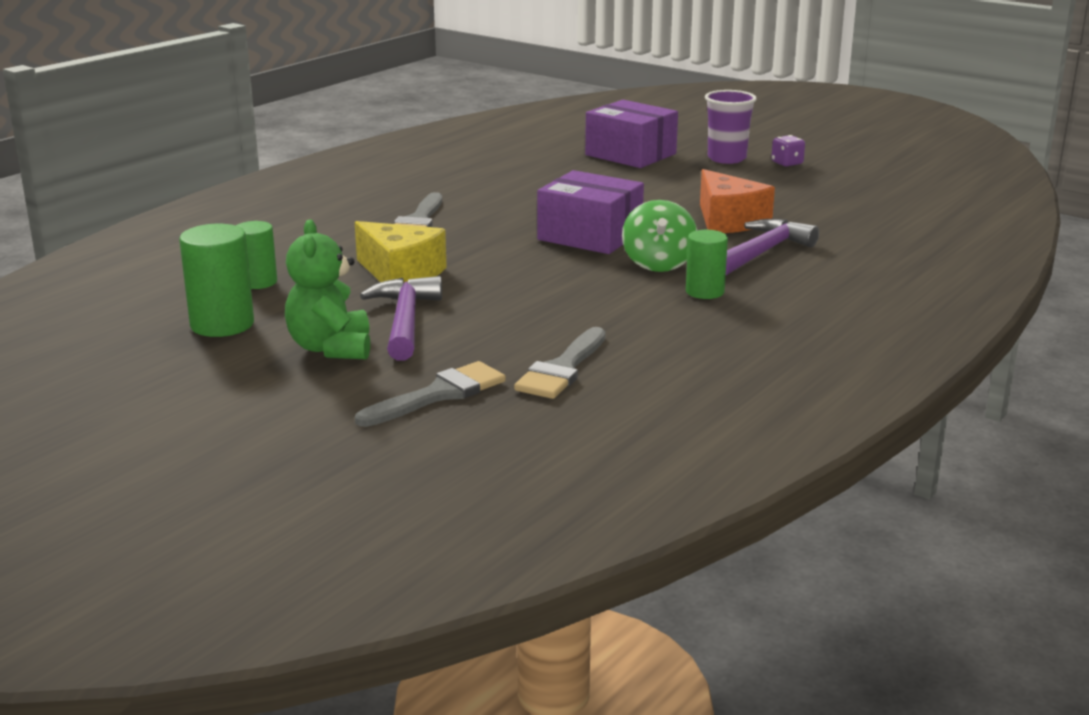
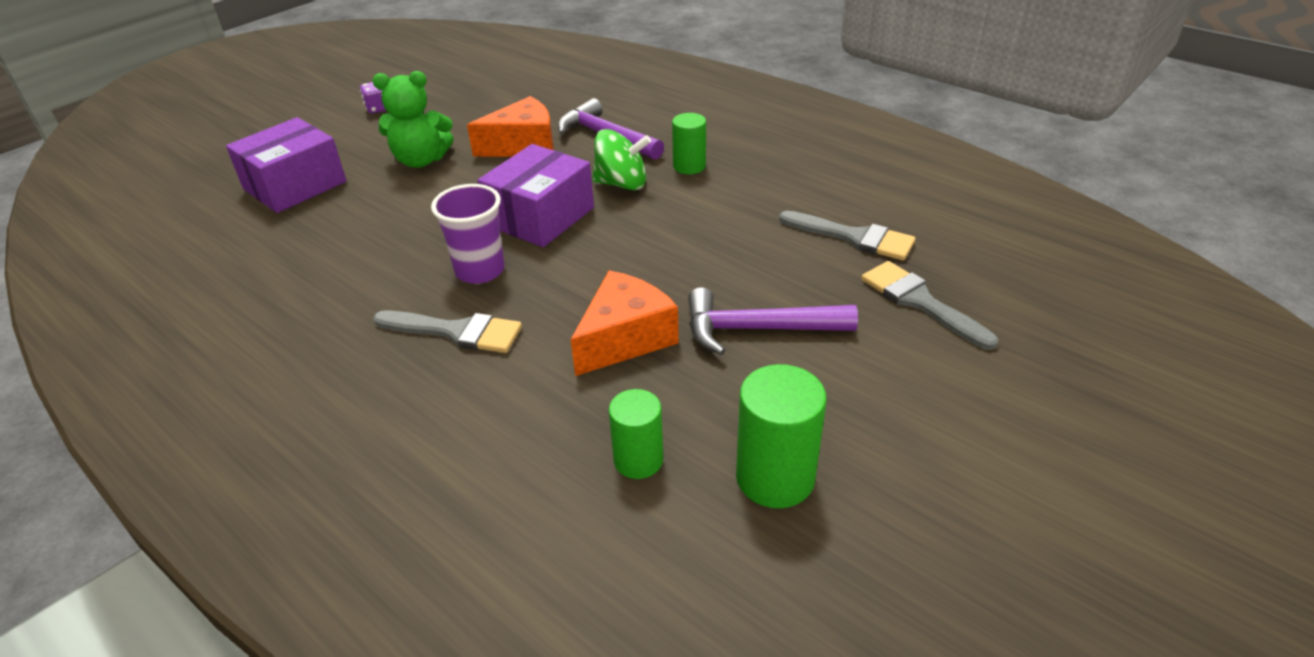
camera: 85 degrees left, 15 degrees up
green teddy bear [285,220,370,359] -> green teddy bear moved to [372,71,453,168]
yellow cheese [355,221,447,282] -> orange cheese [570,271,679,376]
purple cup [705,90,757,164] -> purple cup moved to [431,184,505,284]

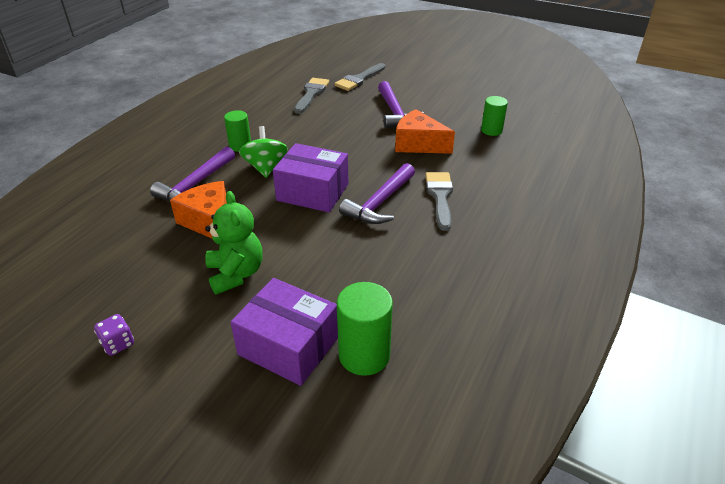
camera: 105 degrees left, 0 degrees up
purple cup [431,184,505,284] -> purple hammer [339,163,415,224]
green cylinder [736,364,827,508] -> green cylinder moved to [337,282,393,376]

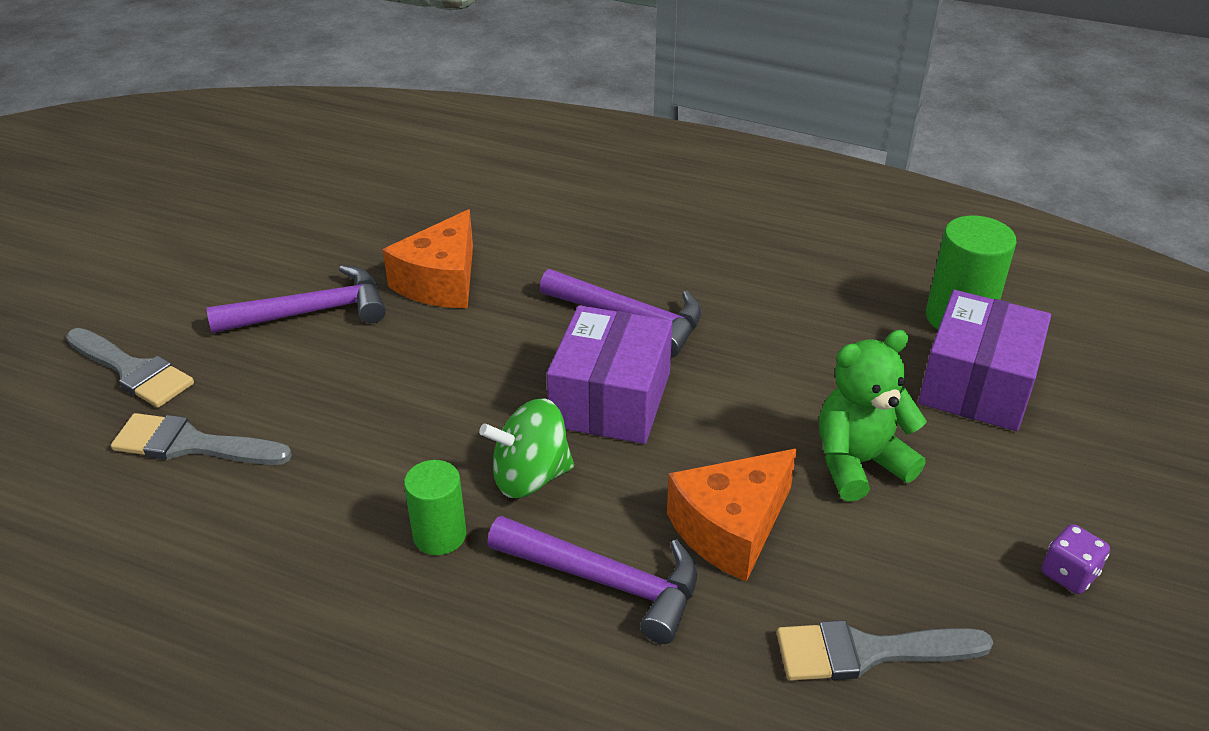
camera: 95 degrees left, 0 degrees up
grey brush [425,172,453,231] -> grey brush moved to [777,620,993,681]
green cylinder [481,96,508,136] -> none

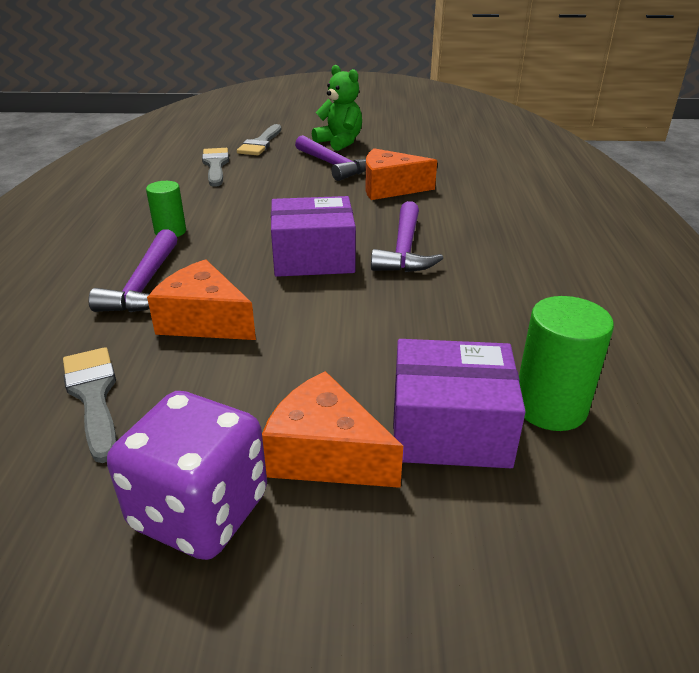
camera: 70 degrees right, 5 degrees down
green spinning top [479,399,574,498] -> none
green teddy bear [819,330,927,501] -> green teddy bear moved to [312,65,362,151]
purple dice [1042,524,1110,594] -> purple dice [107,391,267,560], size x2.34
none -> orange cheese [262,371,403,488]

